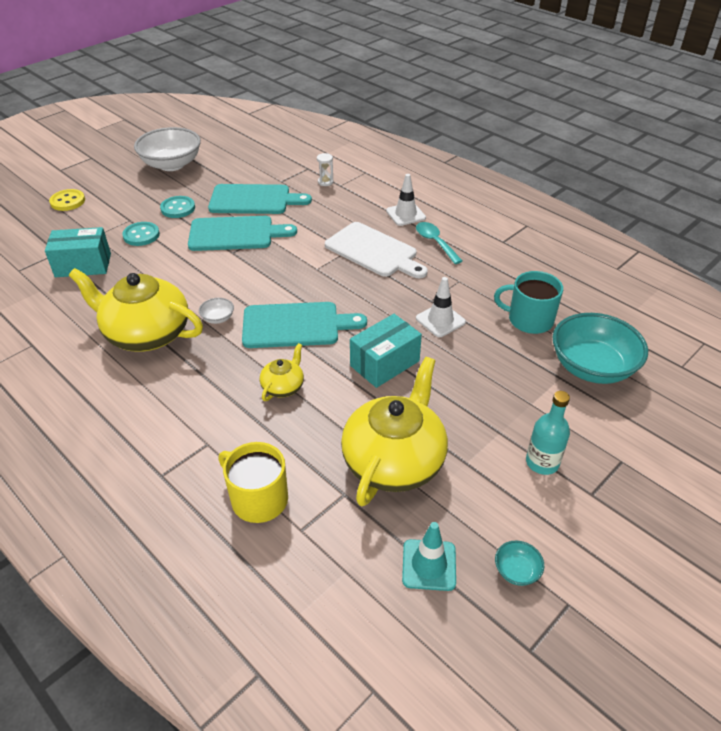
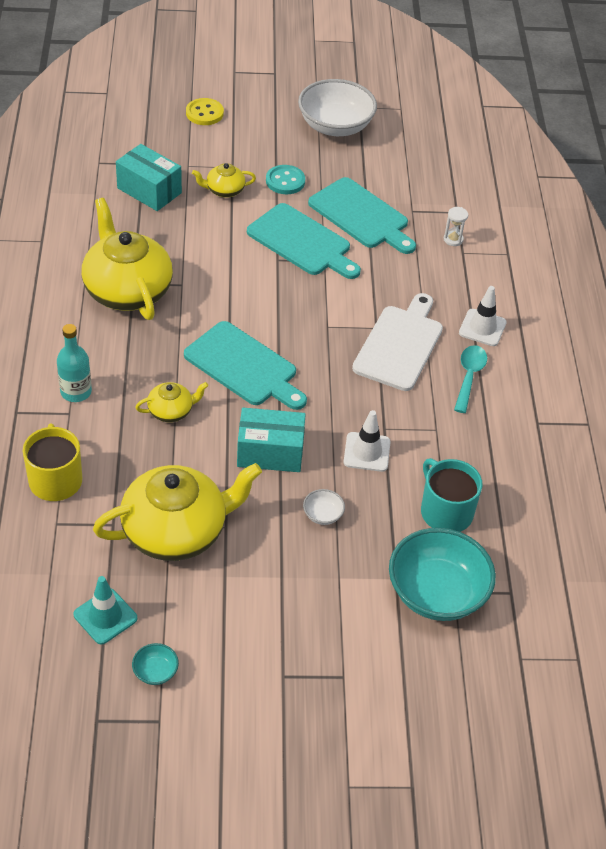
camera: 40 degrees right, 5 degrees up
turquoise button [122,222,160,246] -> yellow teapot [192,163,256,198]
white bowl [199,298,234,324] -> white bowl moved to [303,489,345,525]
white cutting board [325,222,428,278] -> white cutting board turned 150 degrees counterclockwise [352,293,443,391]
turquoise bottle [526,391,570,475] -> turquoise bottle moved to [57,324,92,402]

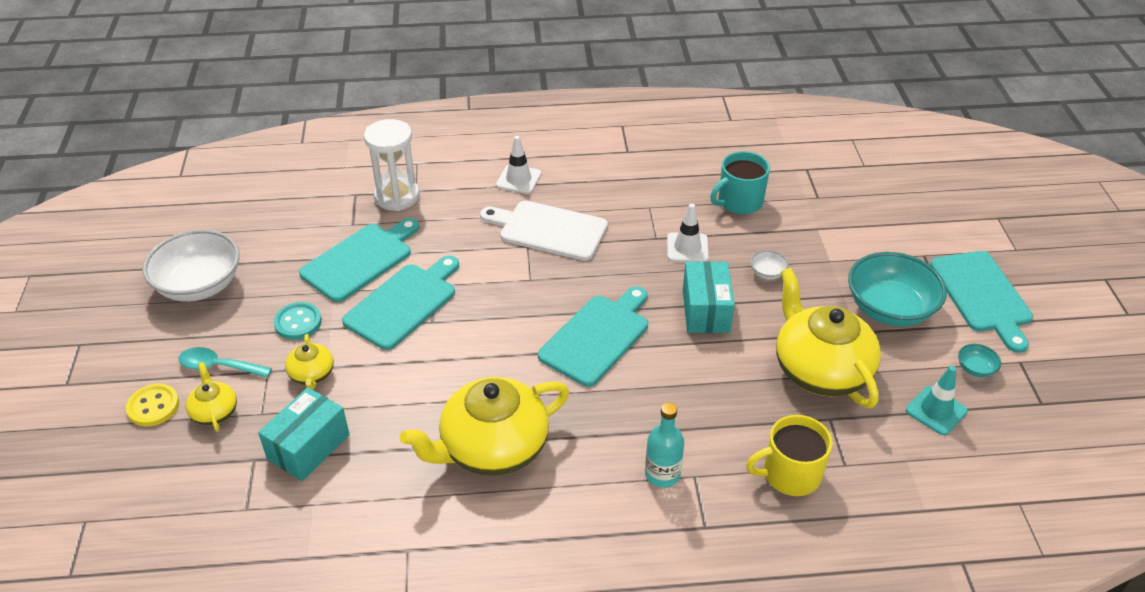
camera: 90 degrees left, 5 degrees down
yellow teapot [135,382,208,422] -> yellow teapot moved to [186,362,237,432]
turquoise bowl [389,528,496,621] -> turquoise bowl moved to [848,252,947,327]
white hourglass [444,207,468,246] -> white hourglass [364,119,420,211], size x2.25
turquoise spoon [454,345,487,413] -> turquoise spoon moved to [178,347,272,378]
none -> turquoise cutting board [930,251,1033,353]

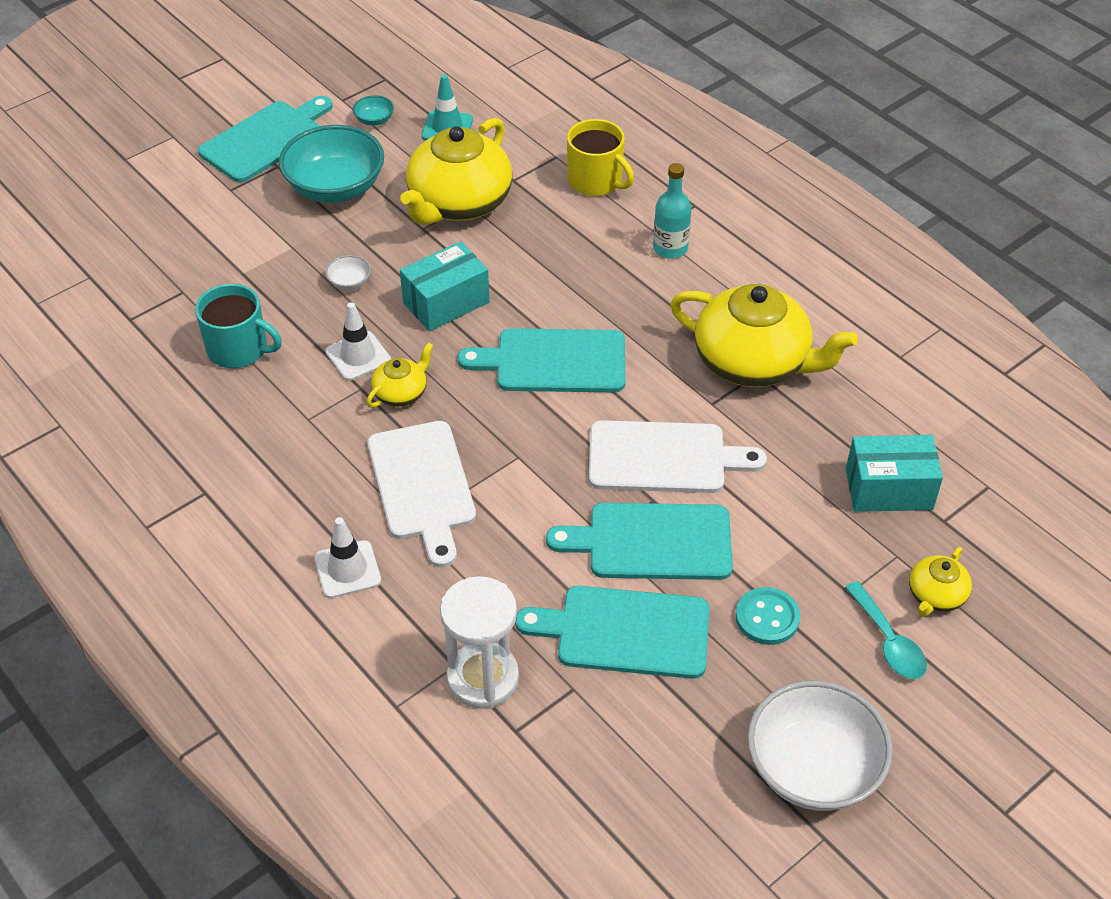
camera: 125 degrees left, 5 degrees up
yellow button [126,384,179,427] -> none
yellow teapot [285,334,334,390] -> yellow teapot moved to [367,342,434,407]
none -> white cutting board [589,420,767,493]

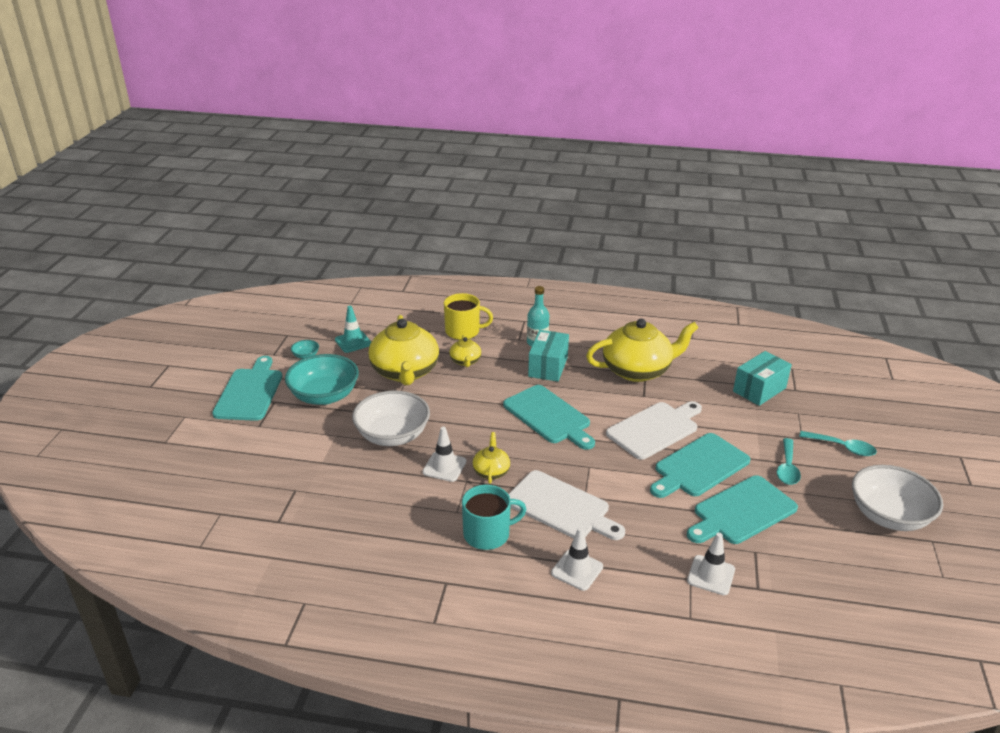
camera: 40 degrees left, 15 degrees down
turquoise mug [195,284,282,368] -> turquoise mug moved to [462,485,527,550]
white bowl [325,255,371,290] -> white bowl [352,390,430,446], size x2.42
turquoise box [400,241,490,331] -> turquoise box moved to [528,330,569,382]
white hourglass [440,576,519,709] -> white traffic cone [687,533,735,595]
turquoise cutting board [457,328,625,392] -> turquoise cutting board turned 90 degrees counterclockwise [503,385,595,450]
turquoise button [735,587,800,645] -> turquoise spoon [777,438,801,485]
yellow teapot [909,547,972,617] -> yellow teapot moved to [449,335,481,367]

